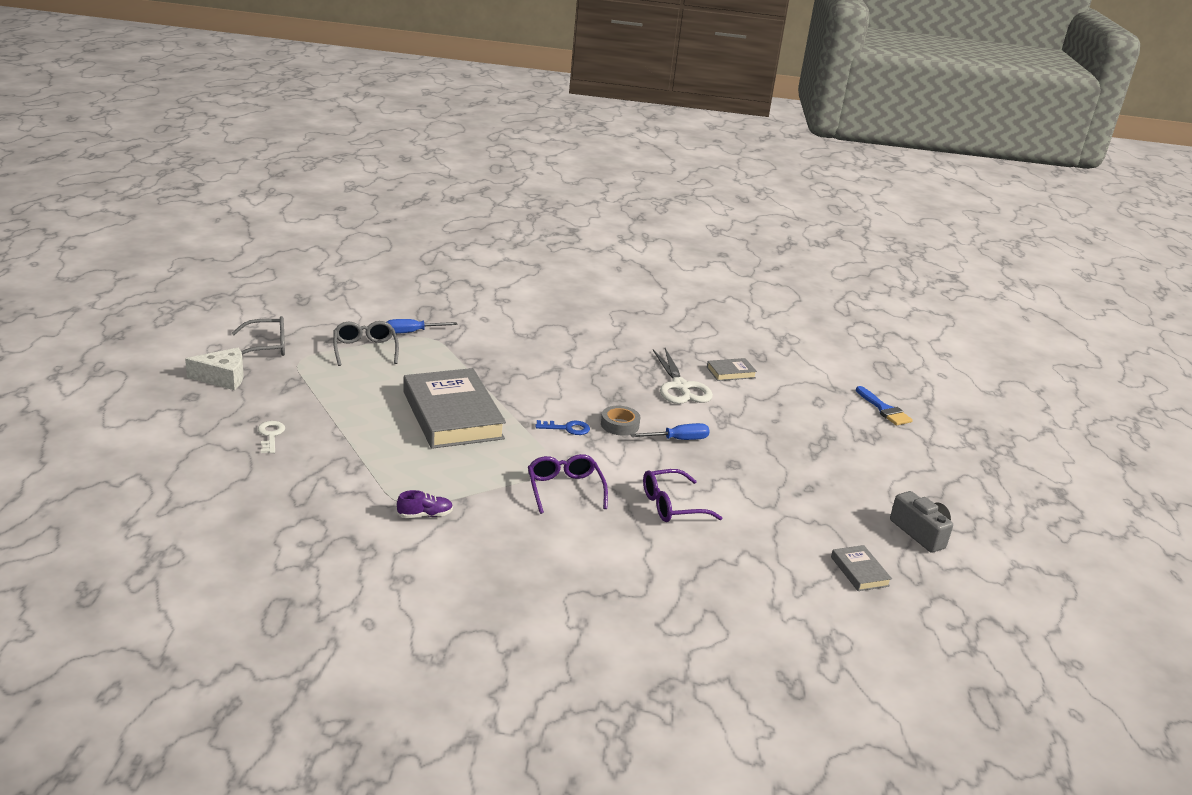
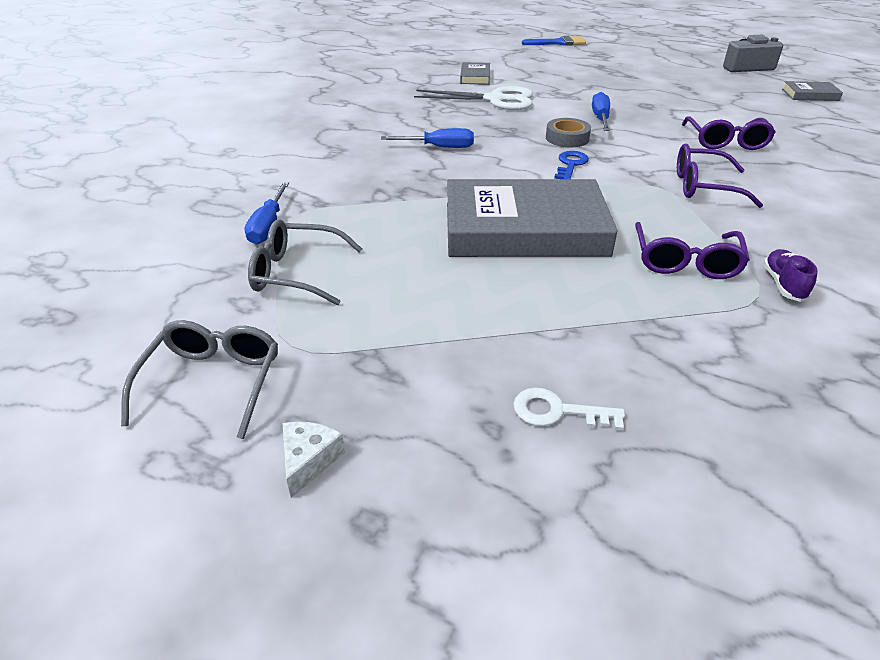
camera: 65 degrees left, 10 degrees up
white cheese [185,348,244,390] -> white cheese [283,422,345,498], size x0.60
none -> blue screwdriver [381,128,474,148]
none -> purple glasses [635,222,750,279]

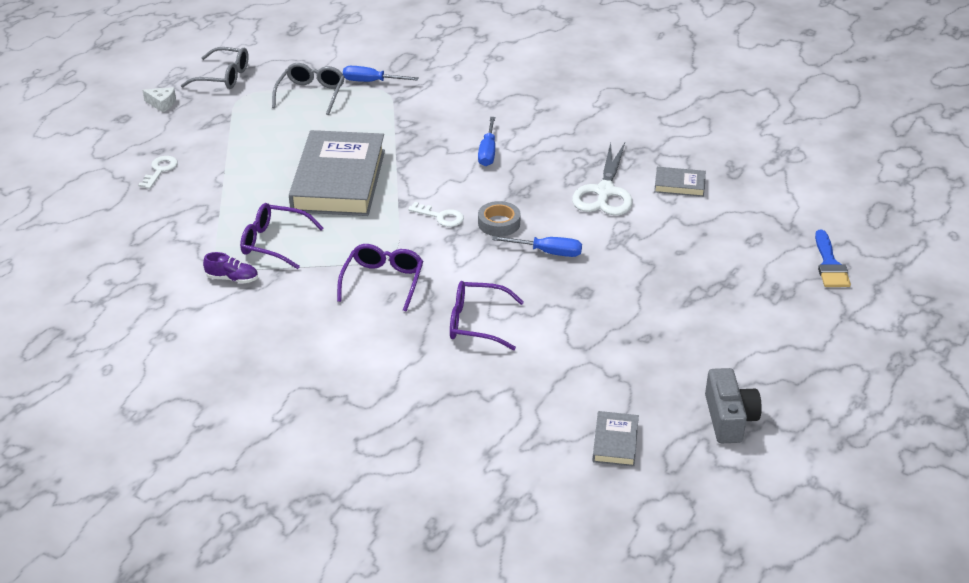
camera: 95 degrees right, 0 degrees up
blue key [554,151,589,179] -> white key [408,202,464,227]

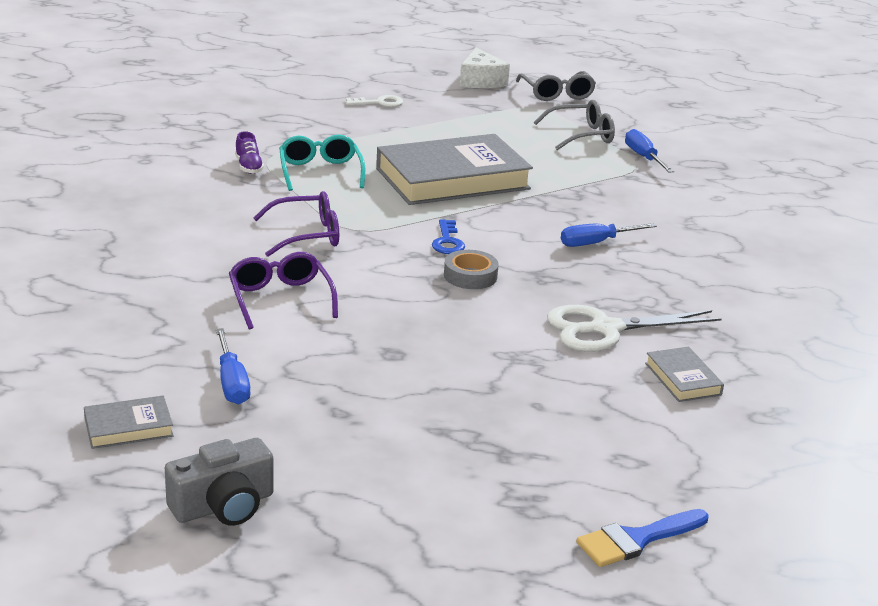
camera: 60 degrees right, 10 degrees down
white cheese [142,87,176,112] -> white cheese [460,47,510,88], size x1.68
purple glasses [240,203,323,269] -> turquoise glasses [279,135,365,191]
white key [408,202,464,227] -> blue key [432,219,465,254]
blue screwdriver [492,236,582,257] -> blue screwdriver moved to [216,328,250,404]

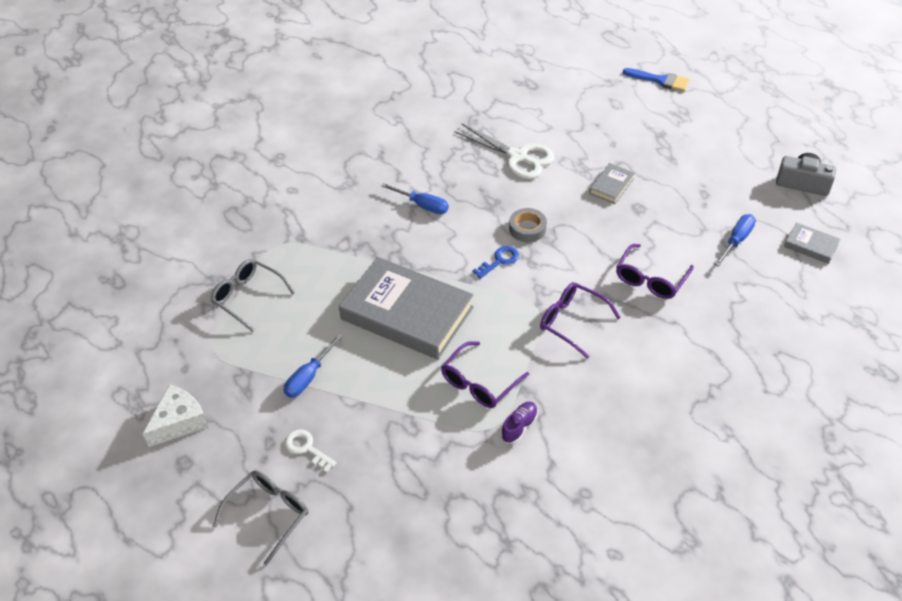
camera: 125 degrees left, 20 degrees up
turquoise glasses [279,135,365,191] -> purple glasses [441,341,529,408]
grey glasses [516,71,596,101] -> grey glasses moved to [213,470,309,565]
blue screwdriver [625,129,674,173] -> blue screwdriver moved to [284,334,343,398]
grey book [645,347,724,402] -> grey book moved to [589,163,635,204]

